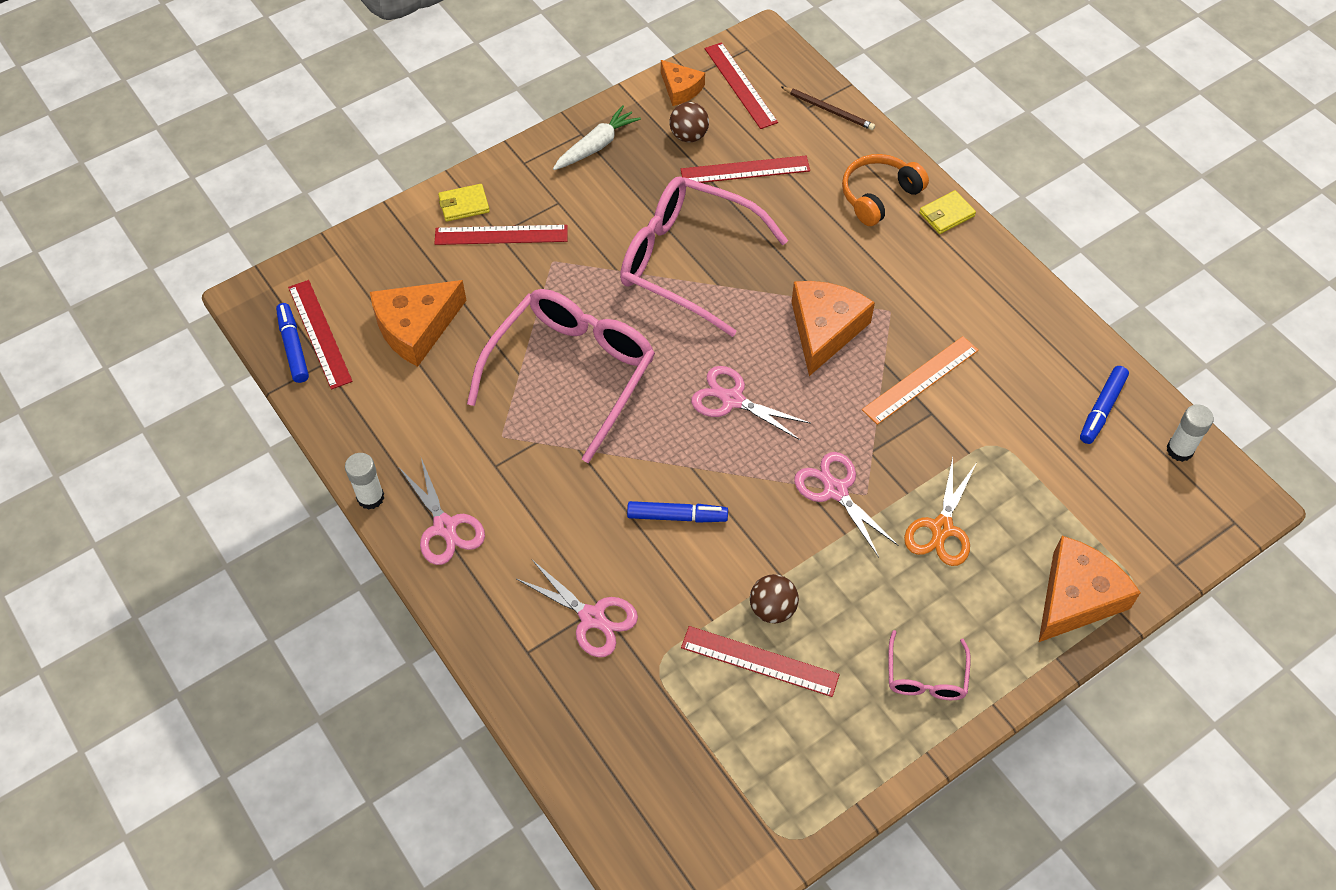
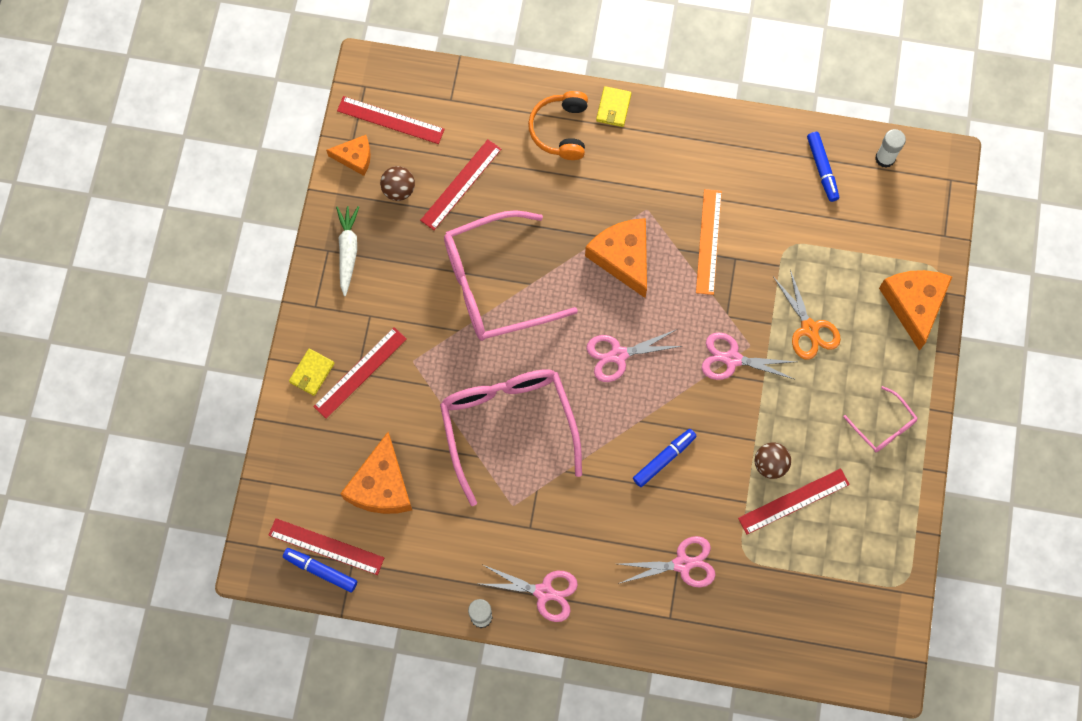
camera: 45 degrees left, 15 degrees up
brown pencil [781,87,875,130] -> none

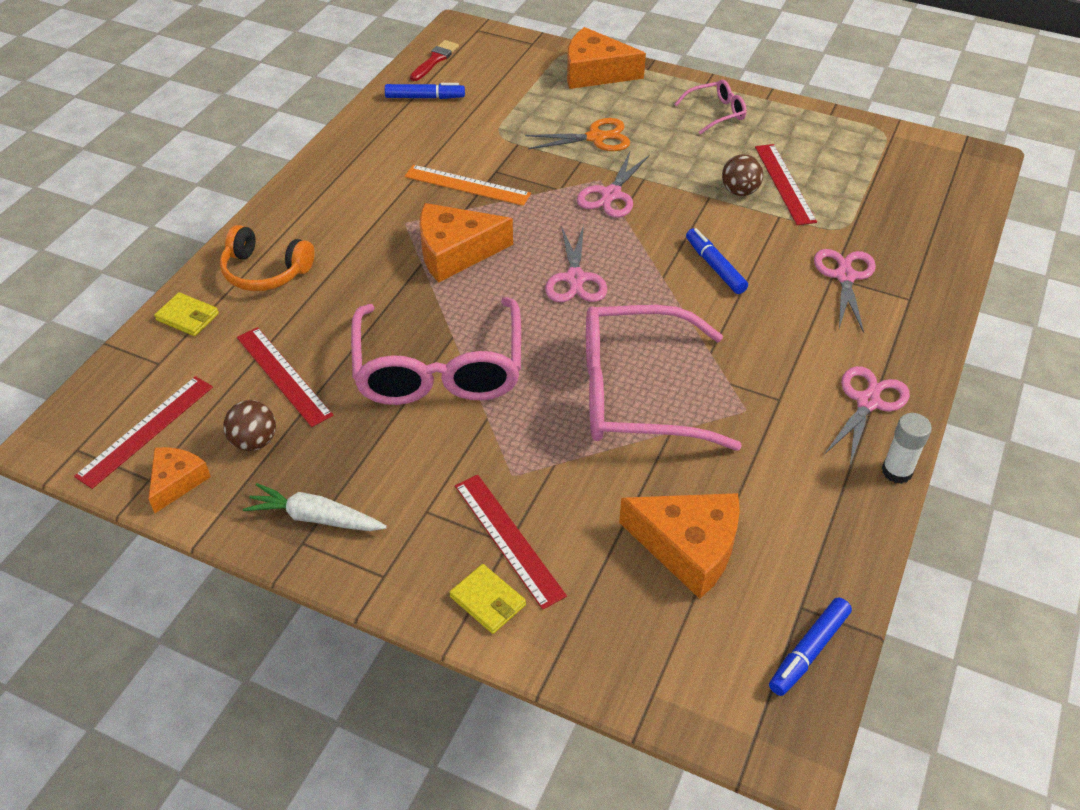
camera: 75 degrees left, 25 degrees down
red ruler [268,518,384,575] -> none
yellow wallet [596,86,631,127] -> yellow wallet moved to [154,292,219,336]
white glue stick [875,129,906,168] -> red brush [410,40,459,81]

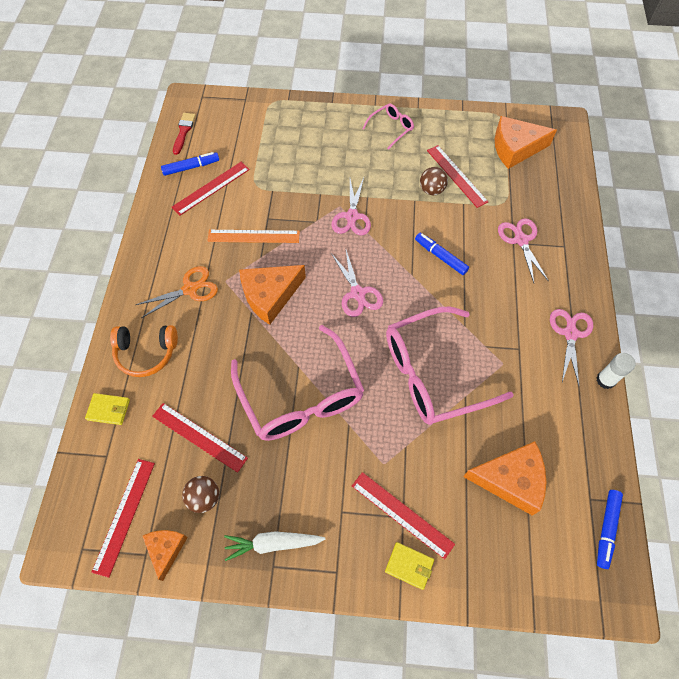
camera: 20 degrees left, 15 degrees up
orange scissors [525,118,630,151] -> orange scissors moved to [136,266,218,318]
orange cheese [567,27,646,89] -> orange cheese moved to [495,116,557,169]
none -> red ruler [172,162,250,216]

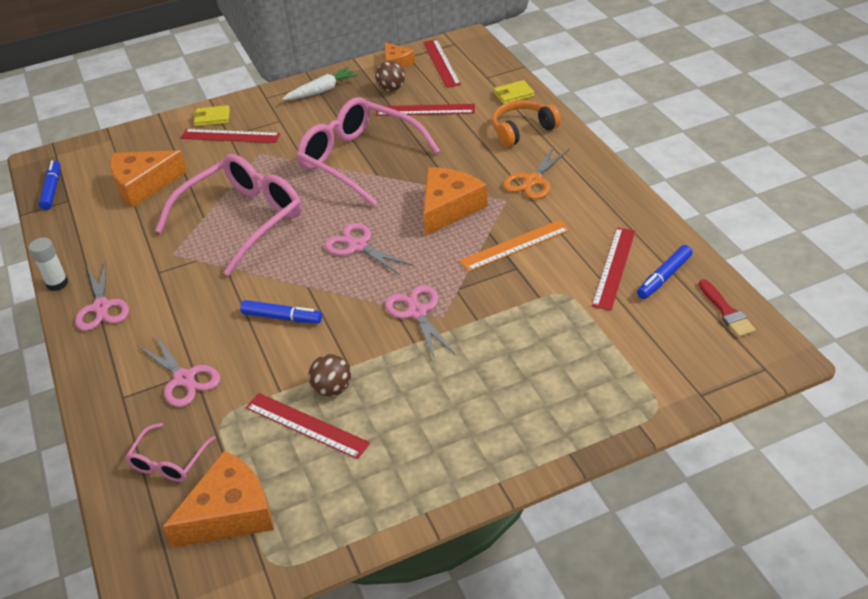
camera: 155 degrees right, 20 degrees down
pink glasses [362,103,414,150] -> pink glasses moved to [125,423,216,482]

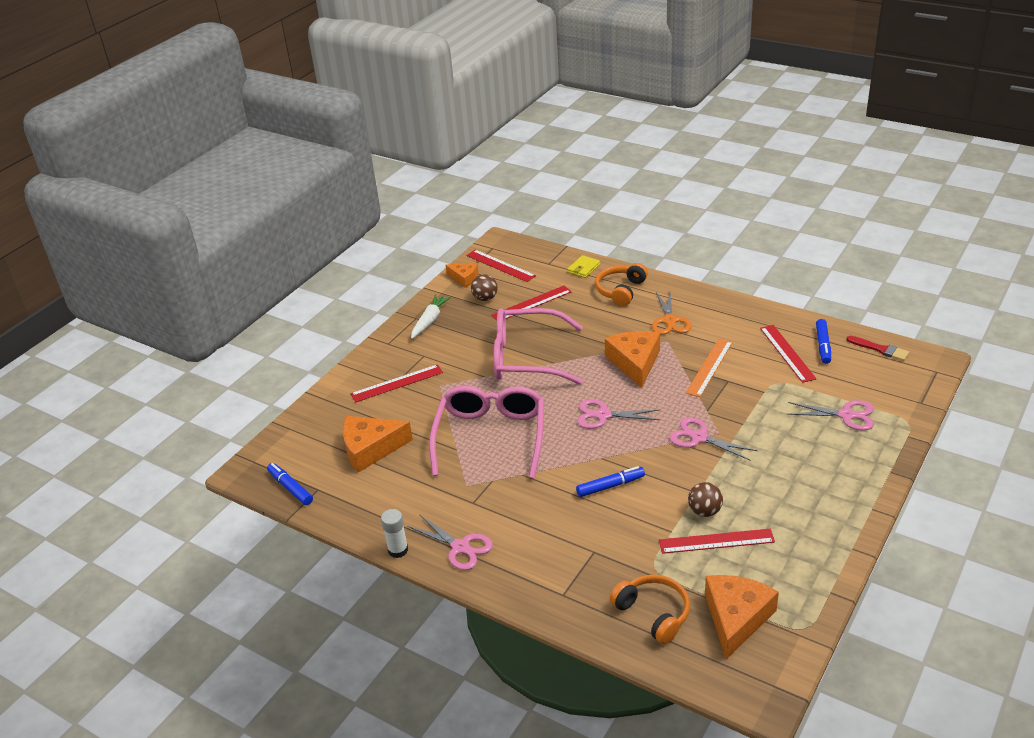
camera: 35 degrees left, 5 degrees down
orange cheese [110,150,187,208] -> orange cheese turned 45 degrees clockwise [343,416,413,473]
pink glasses [125,423,216,482] -> orange headphones [610,574,690,644]
pink scissors [137,334,220,407] -> pink scissors moved to [787,400,874,431]
yellow wallet [193,105,230,126] -> none

